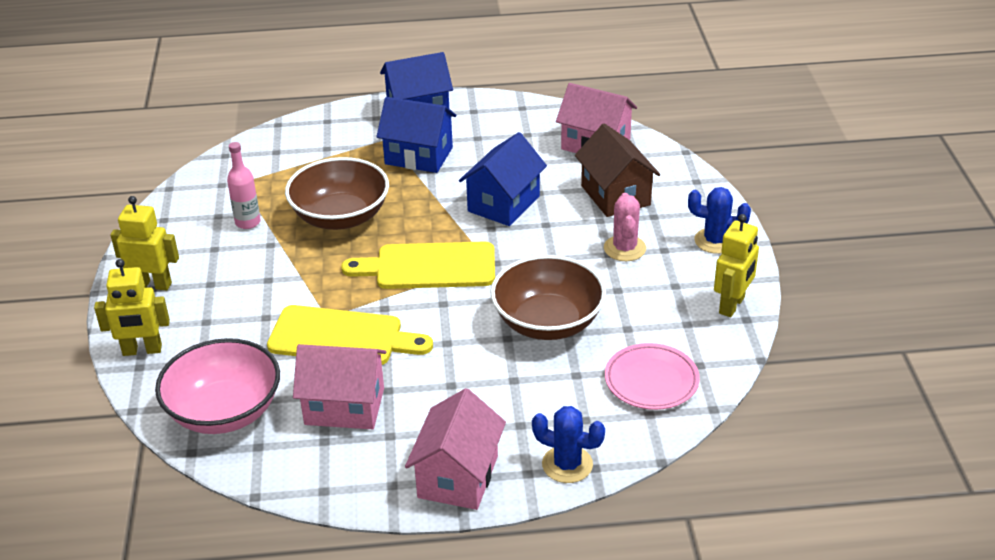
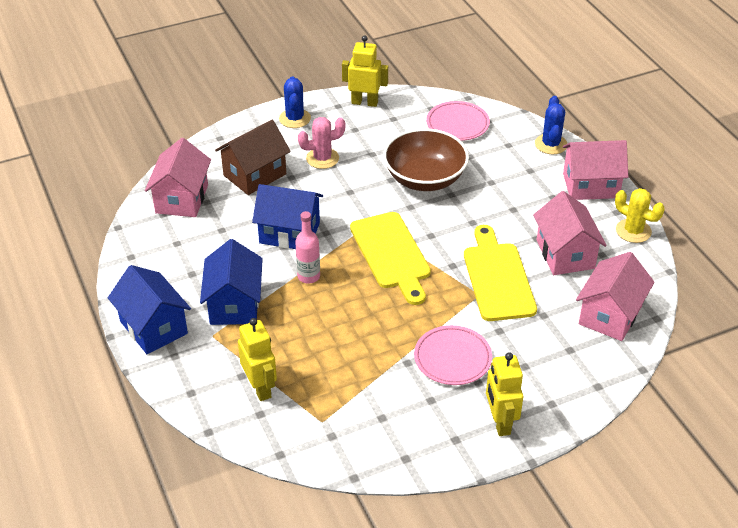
camera: 110 degrees left, 5 degrees up
yellow robot [94,259,170,356] -> yellow robot moved to [238,318,277,401]
pink bowl [155,338,280,434] -> pink house [576,252,655,341]
pink bottle [227,142,260,229] -> pink bottle moved to [295,211,320,283]
brown bowl [285,157,389,230] -> none
none -> pink plate [414,325,492,385]
none -> yellow cactus [615,188,665,243]

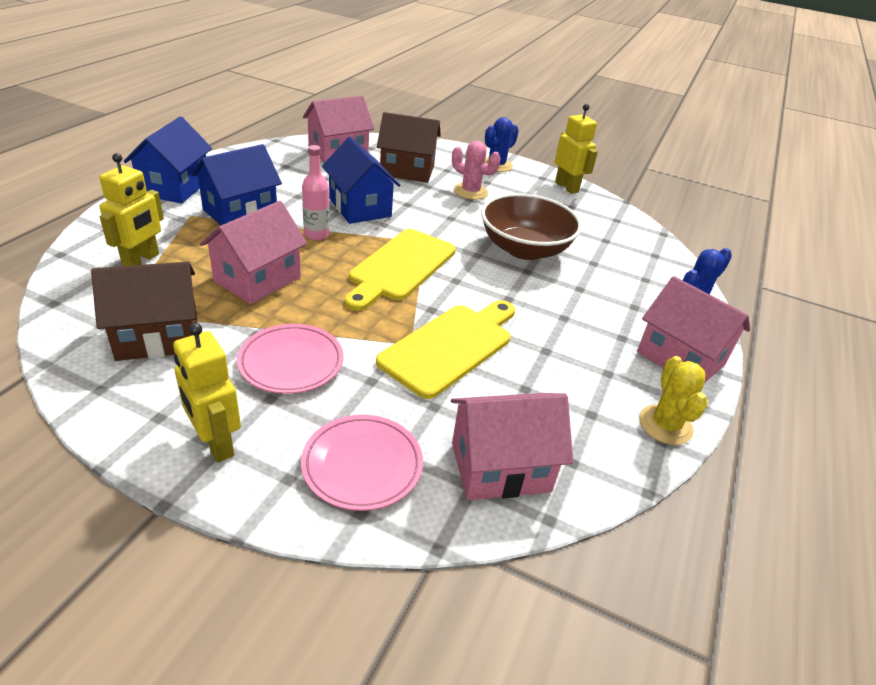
camera: 45 degrees right, 5 degrees down
pink plate [426,101,490,141] -> pink plate moved to [301,415,423,511]
yellow robot [486,352,523,436] -> yellow robot turned 75 degrees counterclockwise [173,323,241,463]
pink house [533,191,607,275] -> pink house moved to [200,201,307,304]
none -> brown house [91,262,197,361]

